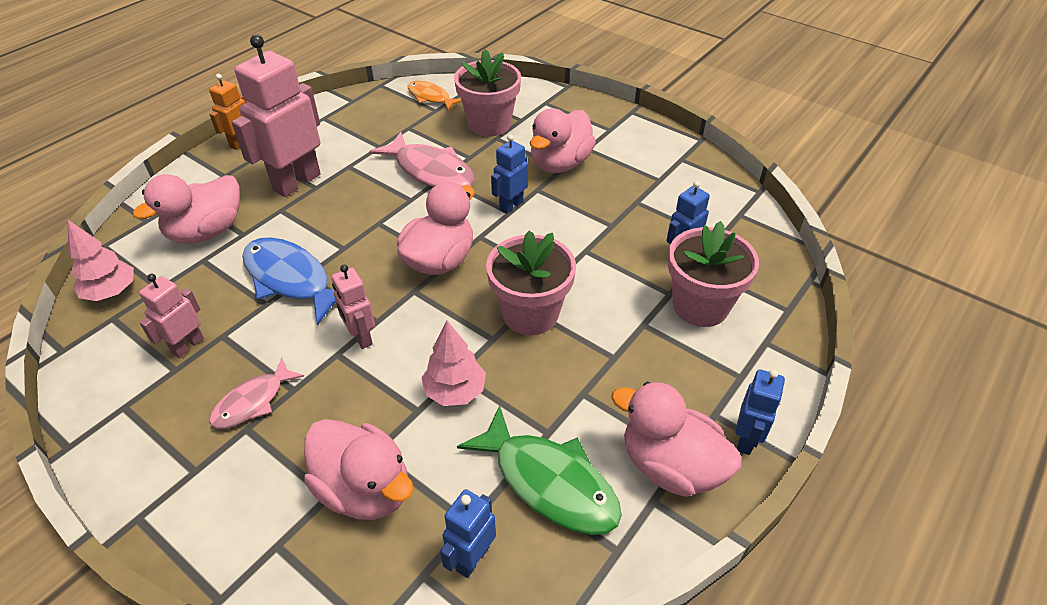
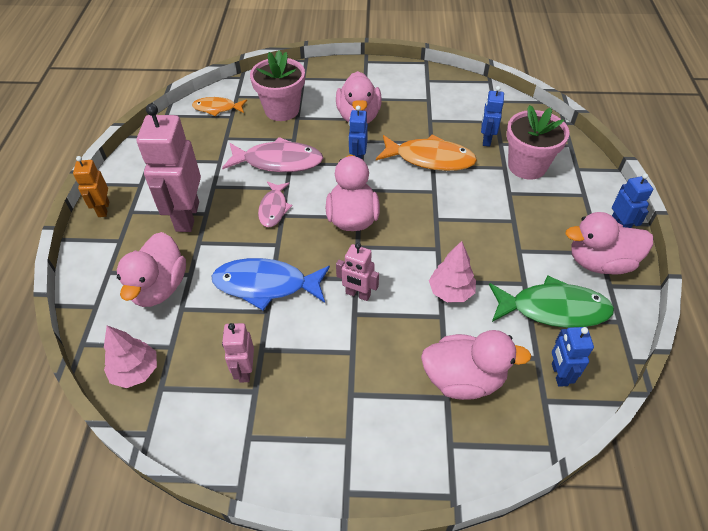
camera: 35 degrees left, 5 degrees up
pink fish [209,357,304,429] -> pink fish moved to [258,181,292,227]
pink flower pot [486,231,576,335] -> none
none -> orange fish [376,135,477,171]

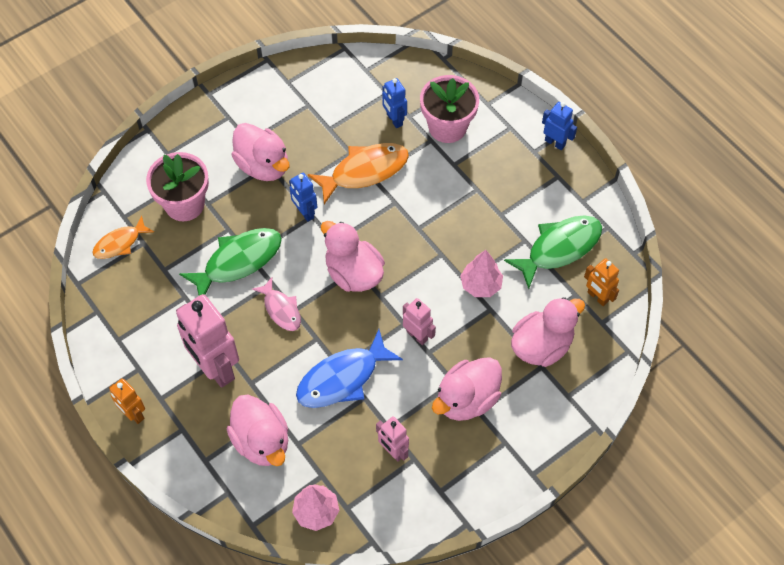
camera: 40 degrees left, 10 degrees up
pink fish [222,137,323,172] -> green fish [179,228,282,296]
pink robot [336,243,379,301] -> pink robot turned 120 degrees counterclockwise [403,298,436,345]
blue robot [552,327,594,387] -> orange robot [584,258,619,306]
pink duck [565,212,653,274] -> pink duck moved to [432,357,502,421]

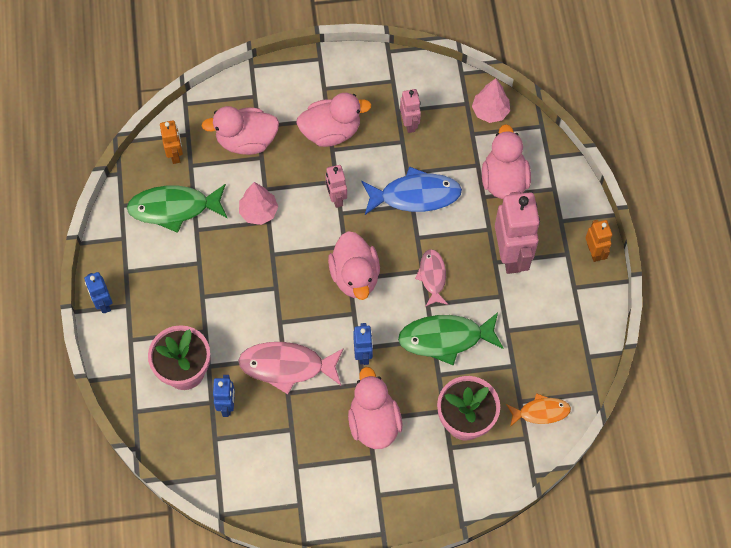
camera: 150 degrees left, 5 degrees up
orange fish [308,143,409,204] -> pink fish [238,342,344,394]

